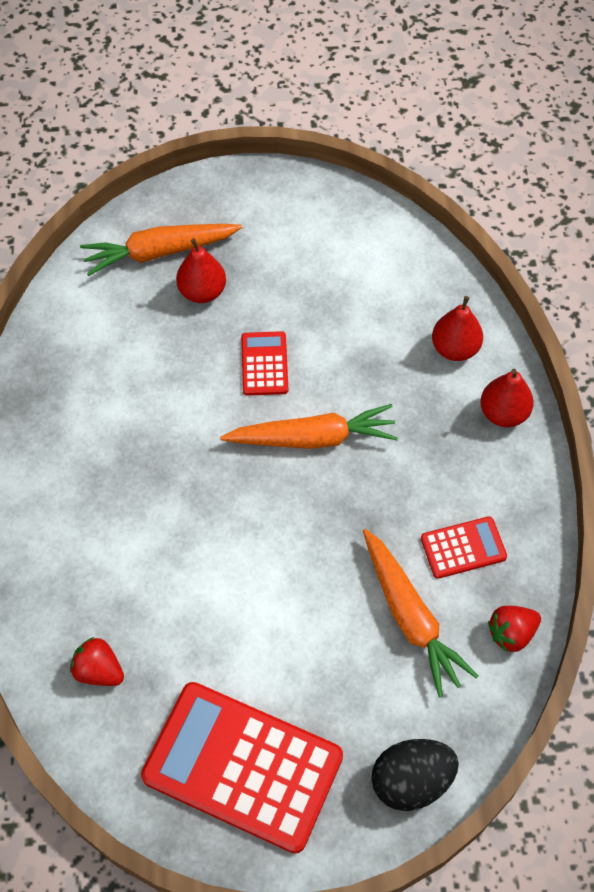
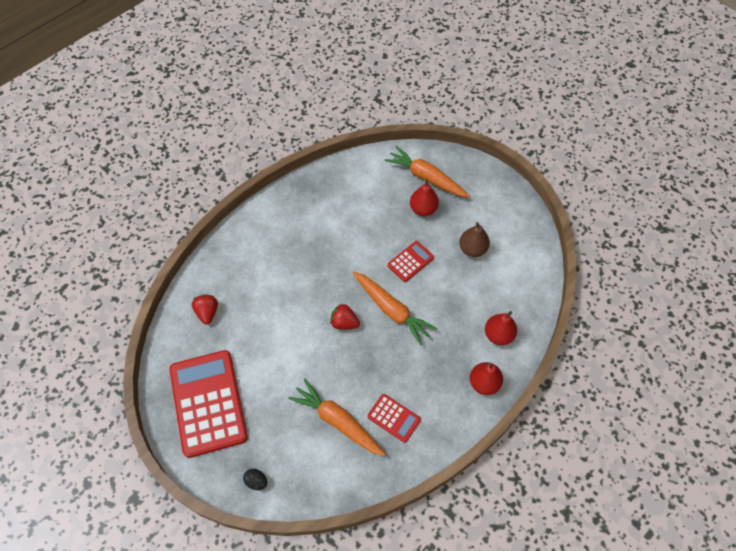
camera: 50 degrees right, 0 degrees up
orange carrot [363,529,478,698] -> orange carrot turned 105 degrees clockwise [288,378,386,456]
black egg [372,739,459,811] -> black egg [243,469,267,490], size x0.50
red strawberry [488,606,541,652] -> red strawberry moved to [330,304,360,329]
none -> brown pear [459,222,490,257]

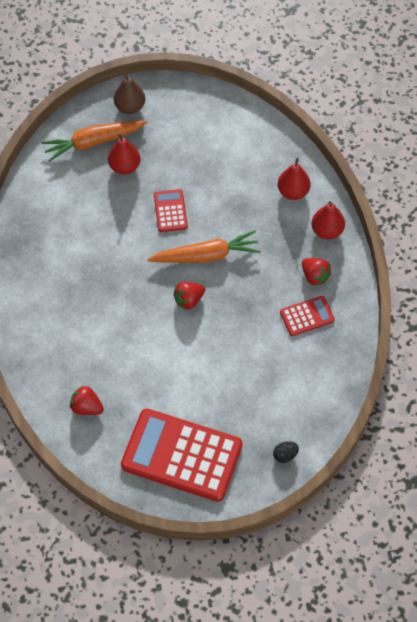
camera: 55 degrees left, 0 degrees up
orange carrot [288,378,386,456] -> none
brown pear [459,222,490,257] -> brown pear moved to [114,75,145,114]
none -> red strawberry [302,258,331,286]

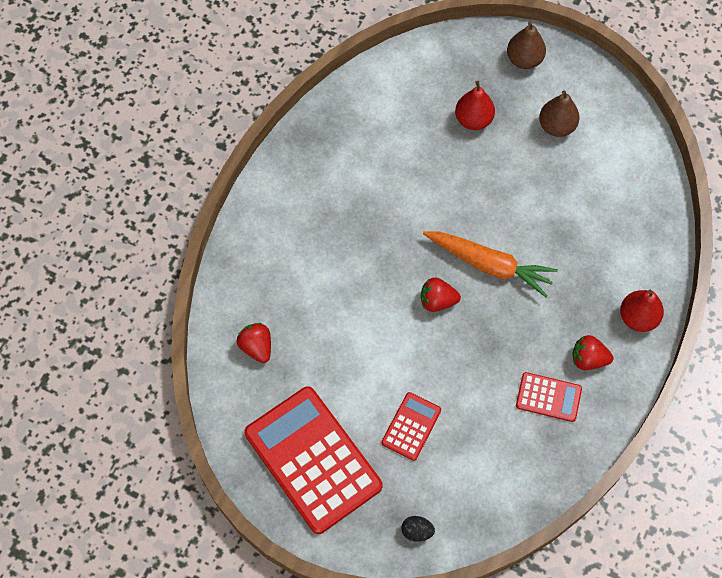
camera: 35 degrees right, 5 degrees up
orange carrot [41,121,147,162] -> none
red calculator [154,189,188,232] -> red calculator moved to [381,392,441,461]
red pear [278,158,311,200] -> none
red strawberry [302,258,331,286] -> red strawberry turned 105 degrees clockwise [572,335,614,370]
none -> brown pear [539,90,580,137]

